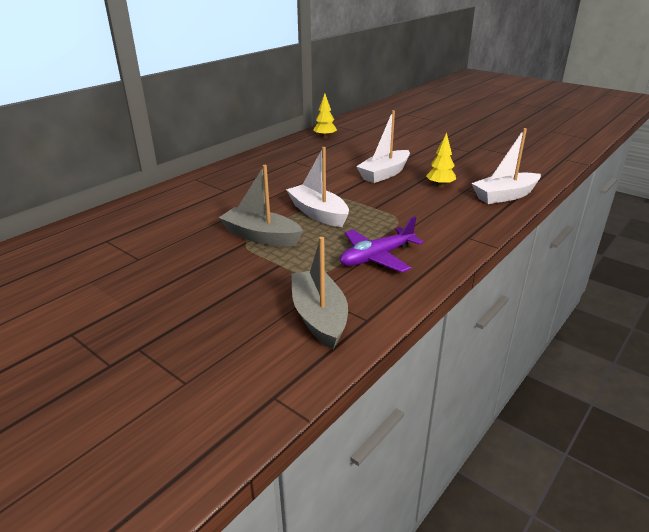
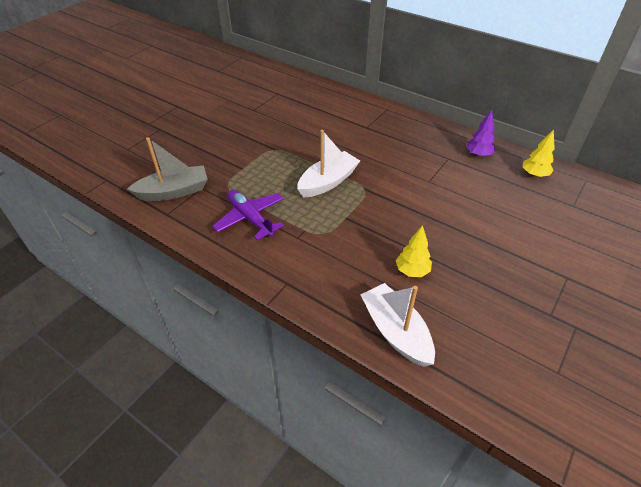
camera: 85 degrees right, 15 degrees up
grey boat [219,165,303,247] -> none
white boat [356,110,410,183] -> none
none -> purple tree [467,110,495,157]

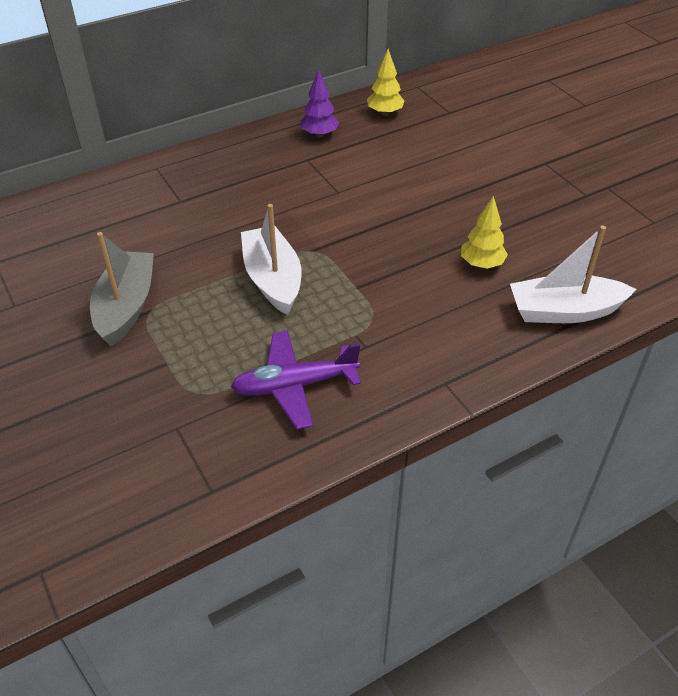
camera: 65 degrees left, 0 degrees up
grey boat [127,137,208,201] -> grey boat moved to [90,232,154,347]

